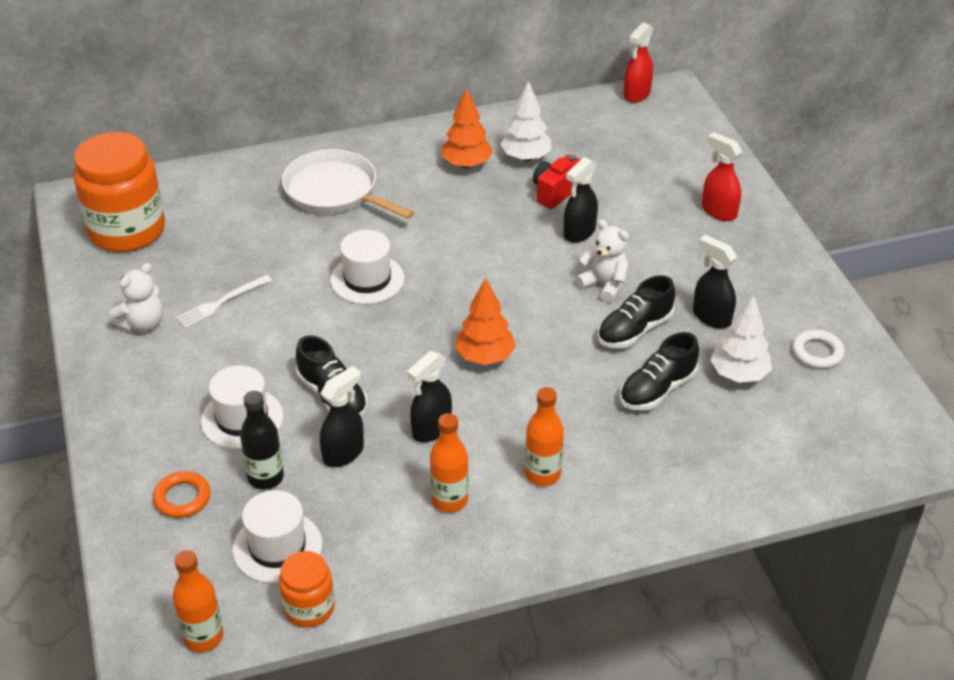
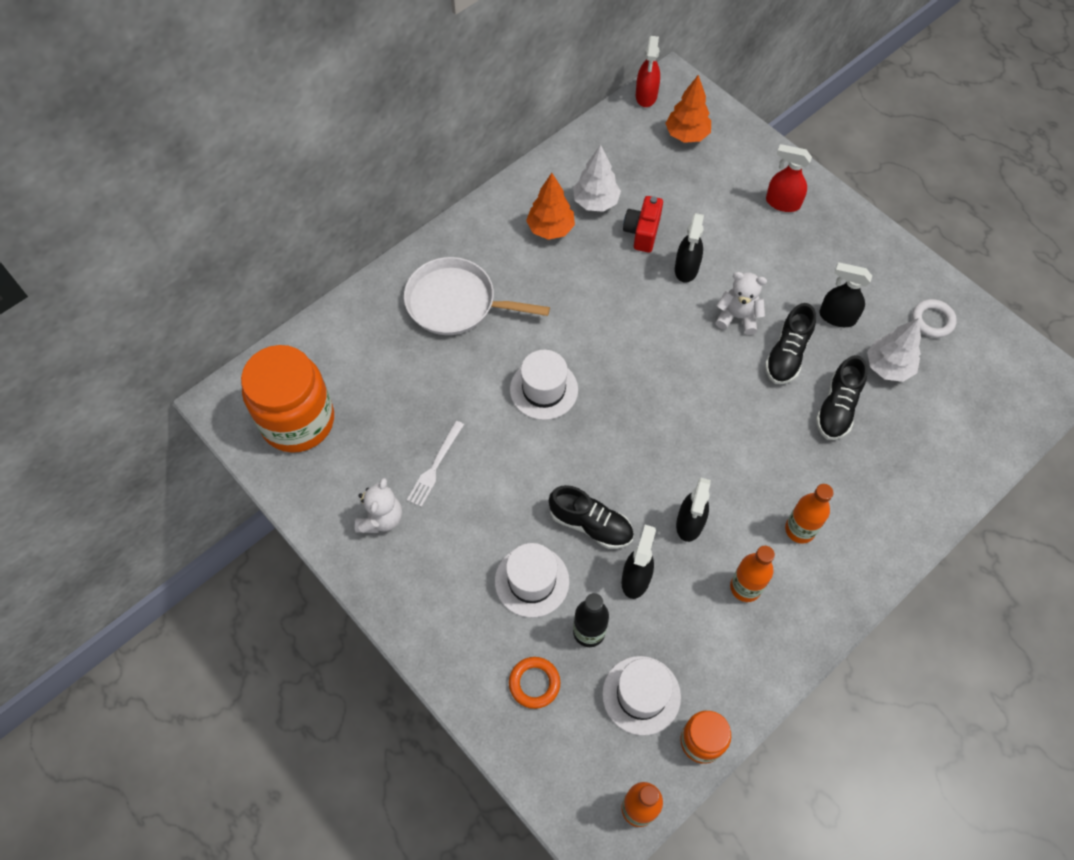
camera: 25 degrees left, 20 degrees up
orange tree [455,278,516,365] -> orange tree moved to [665,75,711,143]

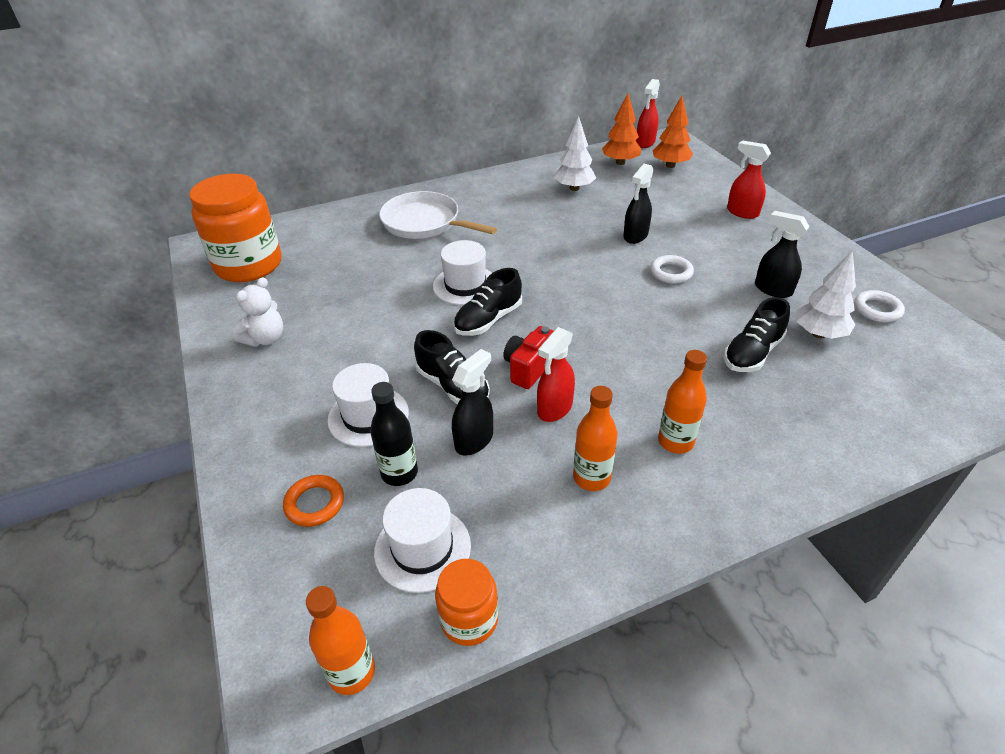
camera: 20 degrees right, 20 degrees down
white fork [407,421,464,507] -> none
orange tree [526,173,575,240] -> orange tree moved to [602,93,642,165]
red camera [623,196,663,253] -> red camera moved to [503,326,553,389]
black spray bottle [676,478,711,542] -> red spray bottle [537,327,575,422]
white teddy bear [715,272,767,335] -> white ring [650,255,694,284]
black shoe [765,303,816,384] -> black shoe moved to [453,268,522,336]

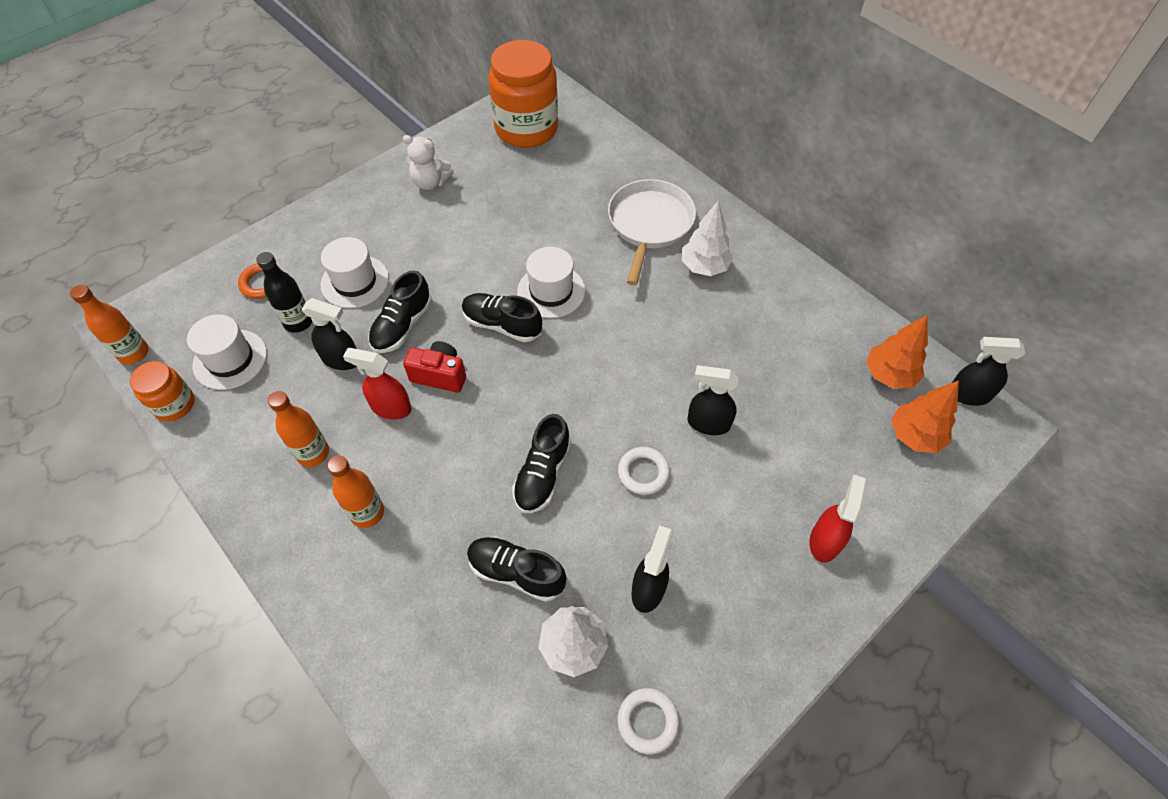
camera: 70 degrees right, 15 degrees up
white tree [554,116,596,191] -> white tree moved to [682,201,733,276]
red spray bottle [636,79,660,148] -> black spray bottle [952,337,1025,406]
none -> black shoe [512,414,571,513]

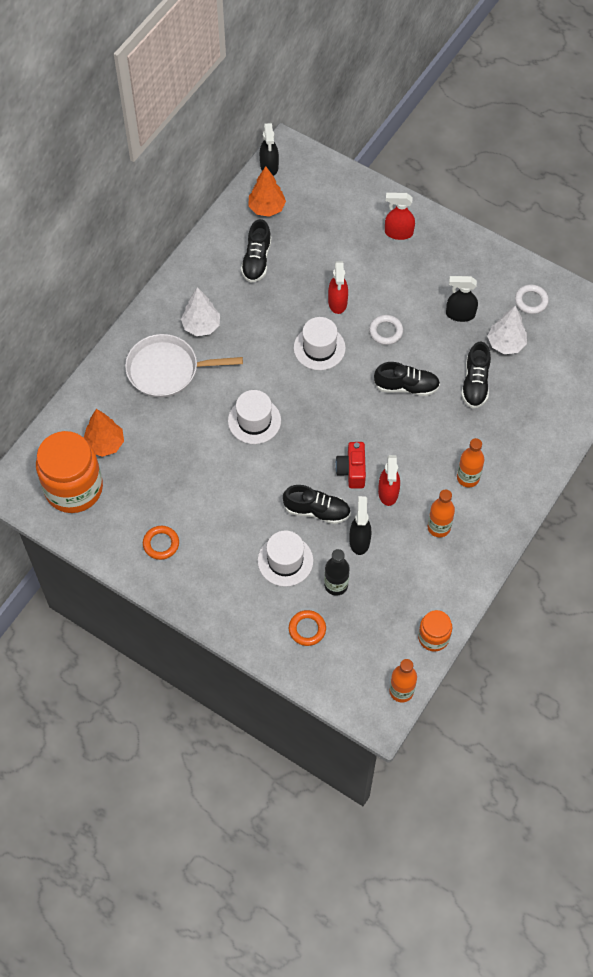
camera: 105 degrees left, 5 degrees up
white hat [187,314,267,390] -> white hat moved to [294,317,346,370]
white teddy bear [403,135,454,190] -> orange ring [143,526,179,560]
black shoe [462,293,542,342] -> black shoe moved to [241,219,272,283]
black spray bottle [688,365,739,435] -> red spray bottle [328,261,348,314]
orange tree [891,380,959,453] -> orange tree moved to [84,409,124,457]

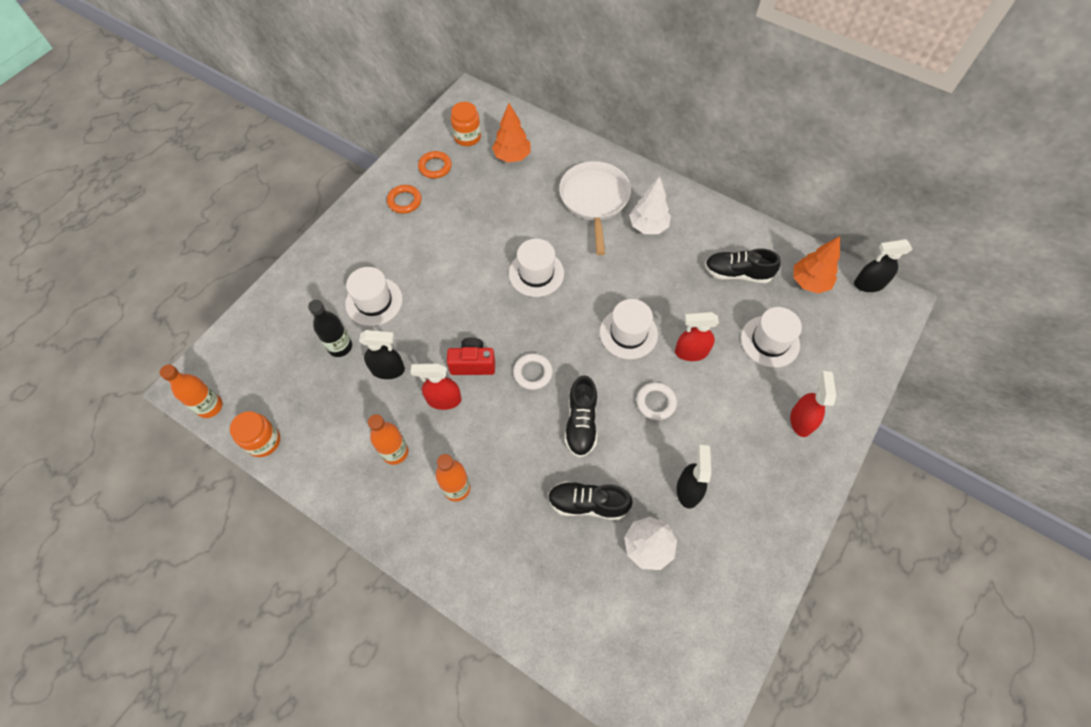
camera: 90 degrees right, 0 degrees up
orange jar [36,431,103,513] -> orange jar [451,102,481,146], size x0.51
black shoe [283,485,351,524] -> none
orange ring [289,610,326,646] -> orange ring moved to [418,151,452,179]
white ring [515,284,549,314] -> white ring moved to [513,353,553,390]
none -> white hat [741,307,802,368]

